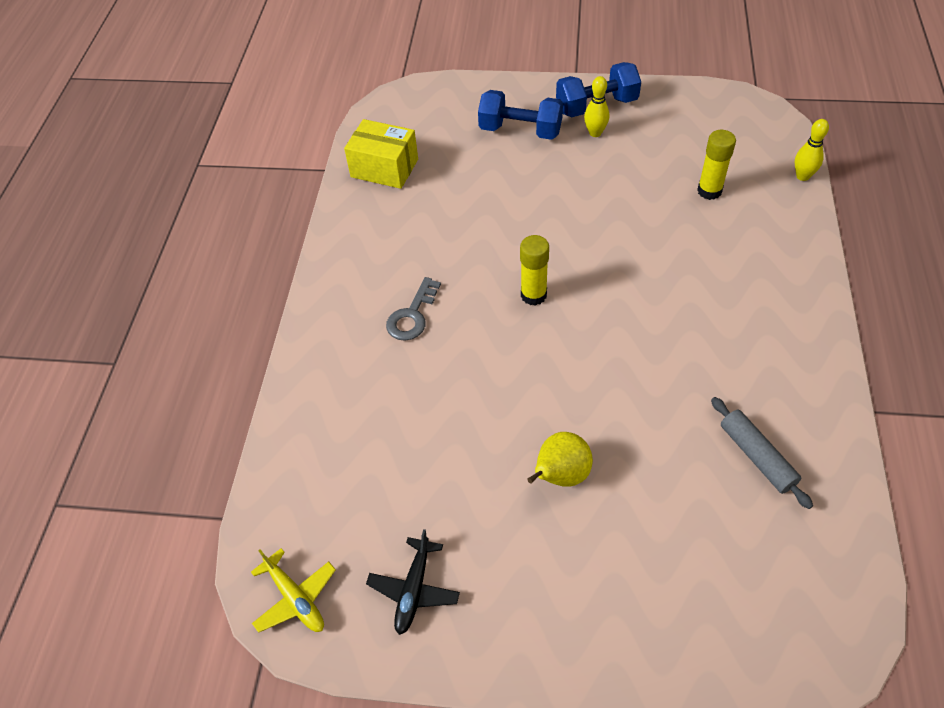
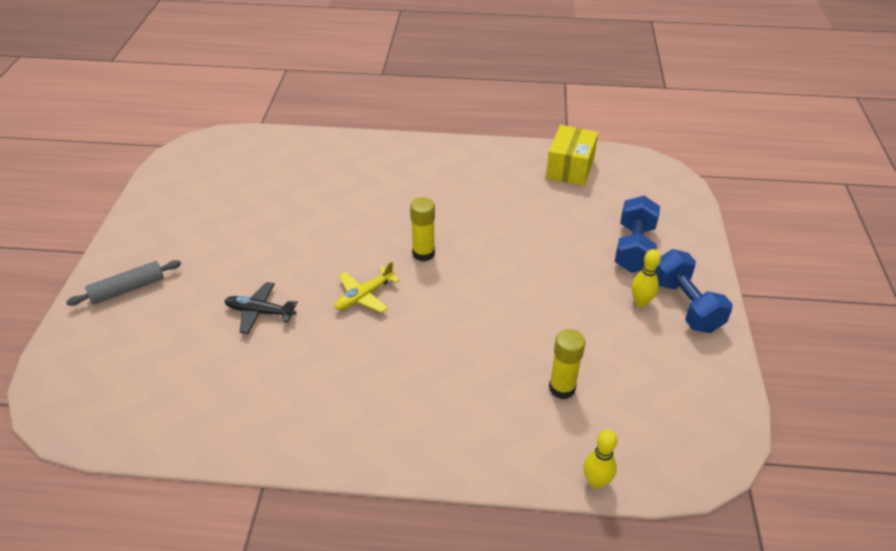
camera: 85 degrees right, 10 degrees down
yellow plane [251,548,336,633] -> yellow plane moved to [335,261,400,313]
black plane [366,529,460,635] -> black plane moved to [224,282,298,334]
grey key [386,277,441,341] -> none
yellow pear [527,432,593,487] -> none
grey rolling pin [711,397,813,509] -> grey rolling pin moved to [66,260,181,306]

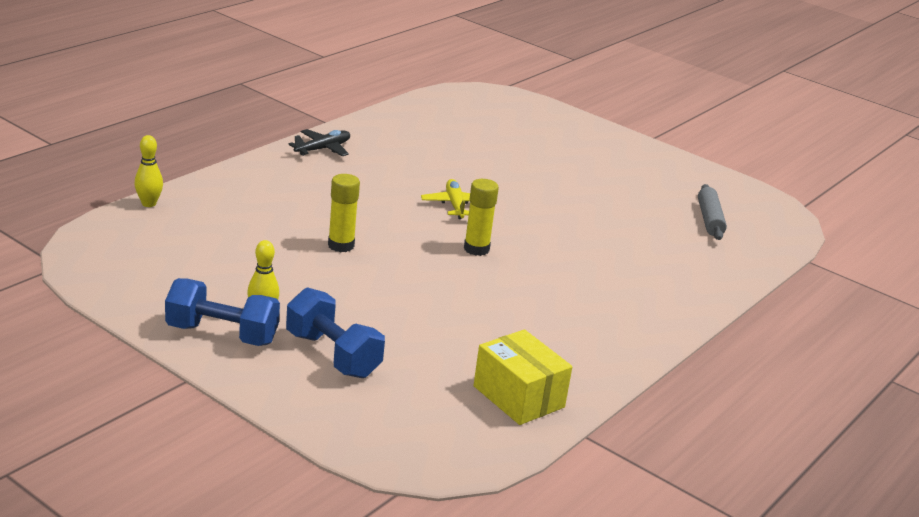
camera: 120 degrees right, 15 degrees down
grey rolling pin [66,260,181,306] -> grey rolling pin moved to [698,184,727,240]
black plane [224,282,298,334] -> black plane moved to [288,129,350,156]
yellow glue stick [549,329,585,399] -> yellow glue stick moved to [328,174,360,252]

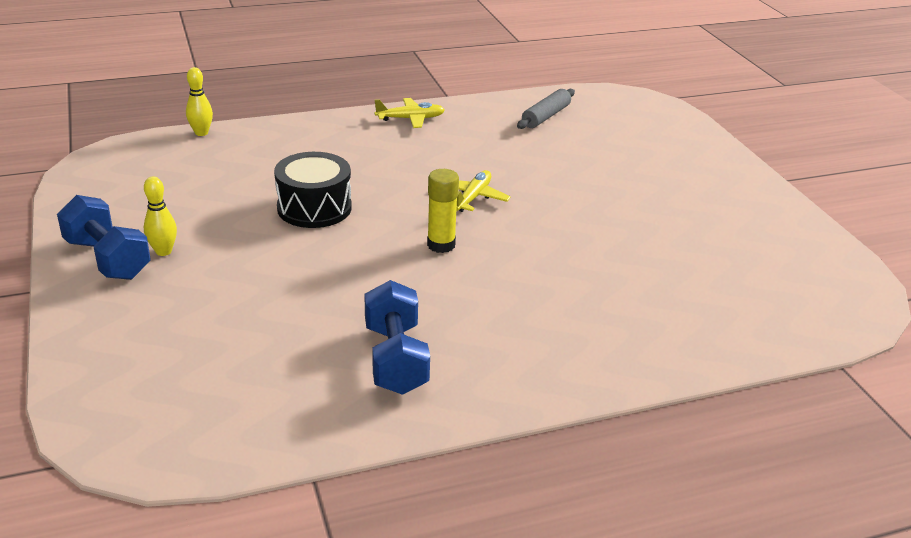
camera: 35 degrees right, 5 degrees up
blue dumbbell [286,287,385,378] -> blue dumbbell moved to [364,280,430,395]
black plane [288,129,350,156] -> yellow plane [375,98,445,128]
yellow glue stick [328,174,360,252] -> black drum [274,152,352,228]
yellow box [473,329,572,425] -> none
grey rolling pin [698,184,727,240] -> grey rolling pin moved to [517,89,575,129]

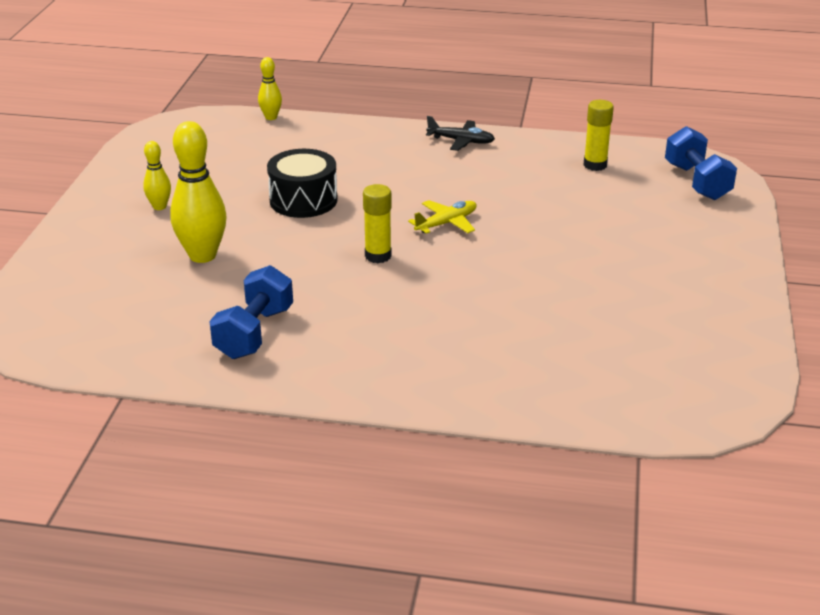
camera: 30 degrees right, 0 degrees up
blue dumbbell [57,195,151,280] -> blue dumbbell moved to [665,126,737,200]
yellow plane [375,98,445,128] -> black plane [426,116,495,151]
grey rolling pin [517,89,575,129] -> yellow glue stick [583,100,614,171]
none -> yellow bowling pin [170,121,227,263]

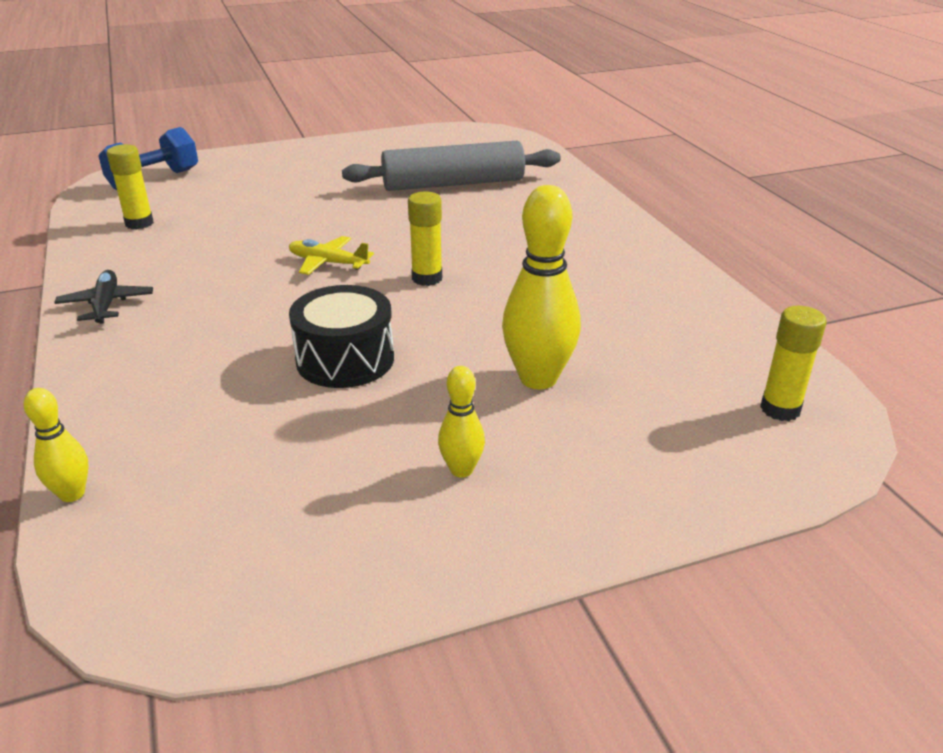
camera: 120 degrees left, 0 degrees up
blue dumbbell [209,265,293,359] -> none
none -> grey rolling pin [342,141,561,191]
none -> yellow glue stick [760,306,826,421]

